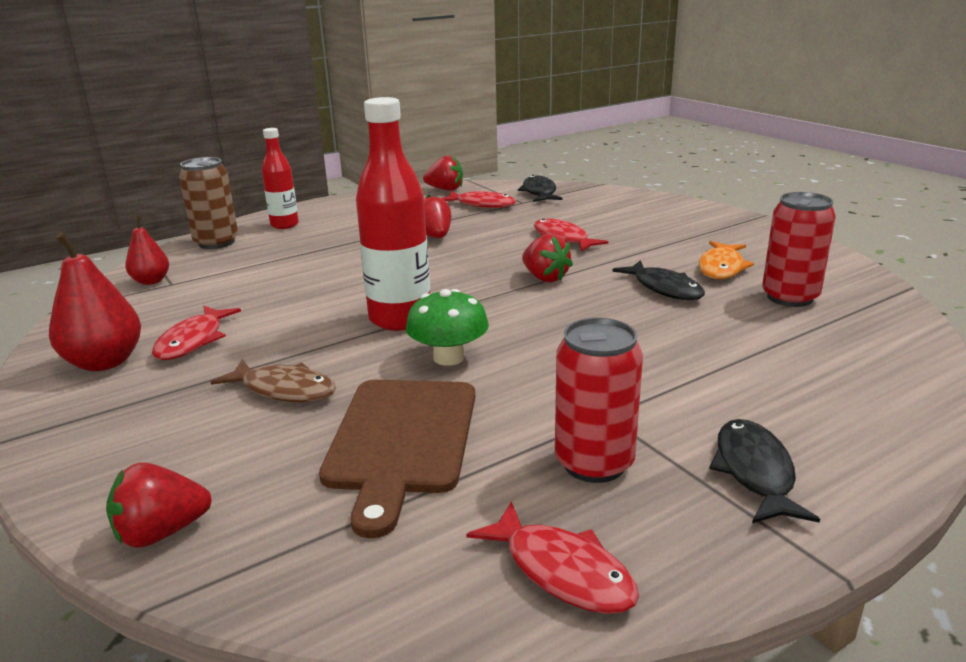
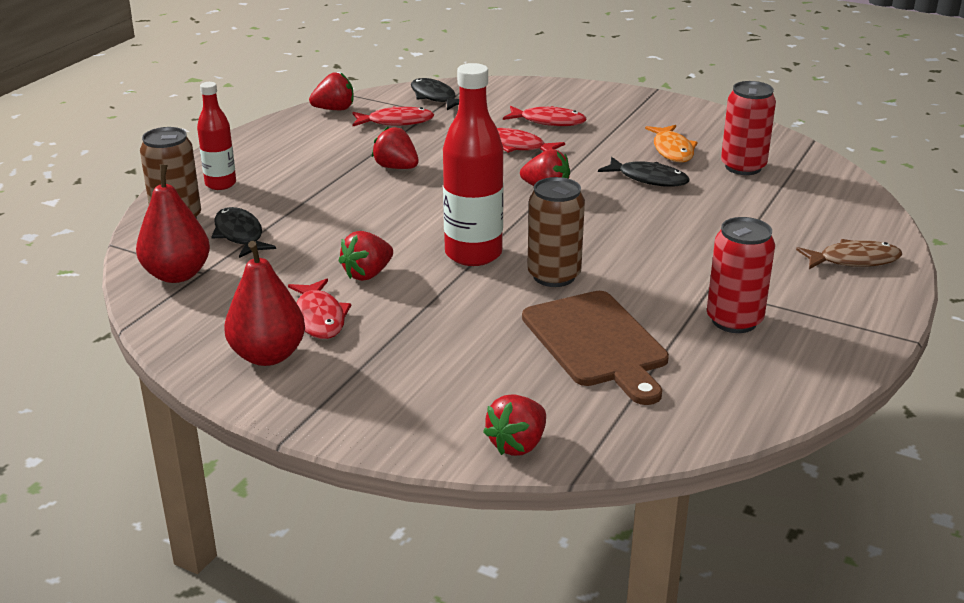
camera: 30 degrees left, 5 degrees up
red pear [125,216,169,285] -> red pear [136,164,210,283], size x1.64
brown fish [211,359,336,402] -> brown fish moved to [796,239,902,269]
green mushroom [406,289,489,366] -> brown can [527,177,585,287]
red fish [466,501,639,614] -> red fish moved to [503,106,587,126]
black fish [709,419,820,523] -> black fish moved to [211,207,276,258]
none -> red strawberry [339,231,393,281]

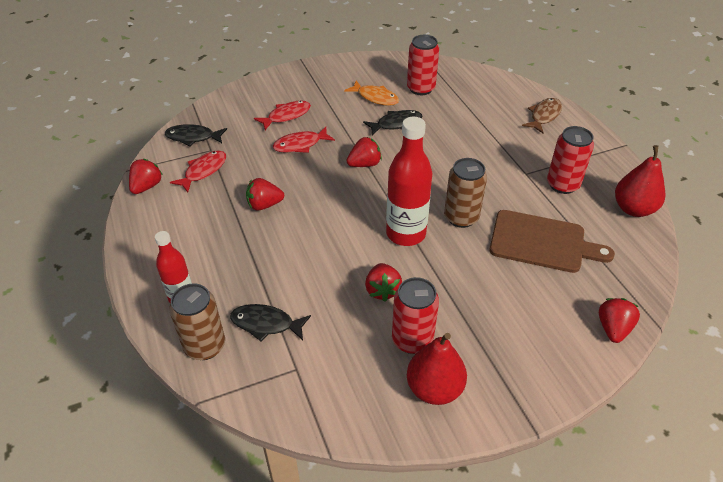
camera: 50 degrees left, 15 degrees up
red pear [136,164,210,283] -> red pear moved to [615,145,665,217]
red fish [288,278,351,339] -> red can [392,277,439,354]
red strawberry [483,394,546,456] -> red strawberry turned 150 degrees counterclockwise [599,298,640,343]

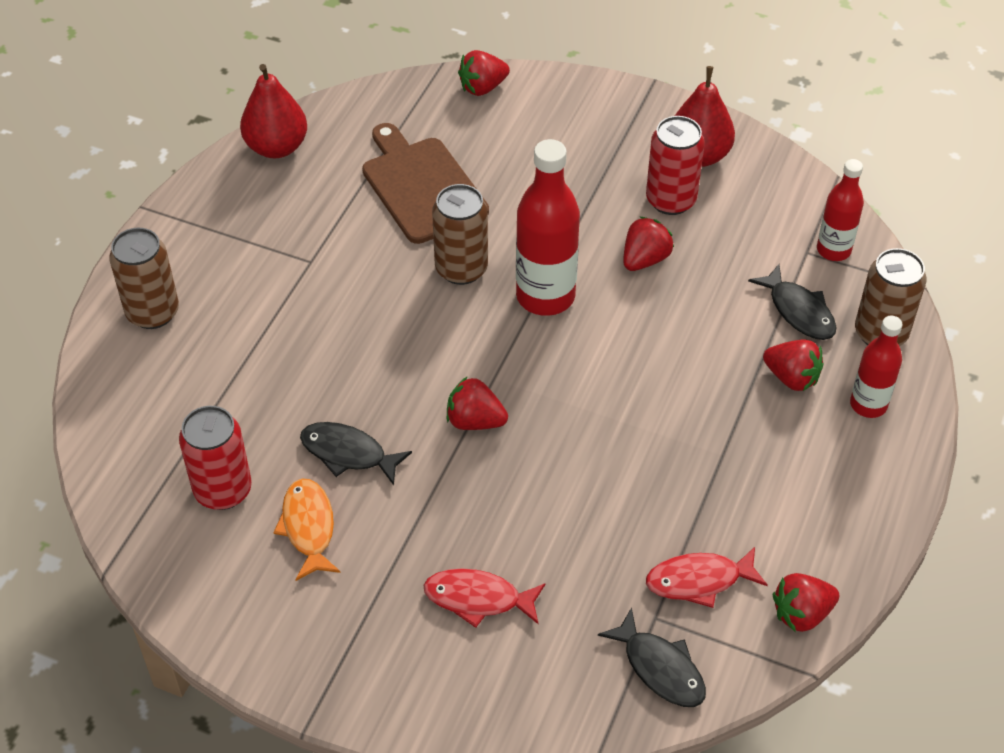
camera: 135 degrees left, 5 degrees up
red strawberry [246,178,284,211] -> red strawberry moved to [763,340,824,391]
red fish [273,127,335,153] -> none
brown fish [522,98,562,133] -> brown can [109,228,179,329]
red can [547,126,594,194] -> none
none -> red bottle [817,159,864,261]

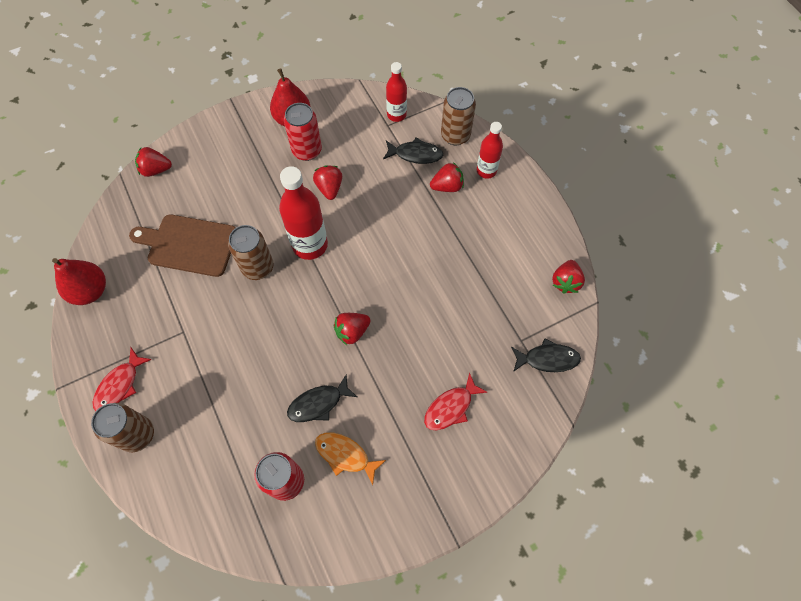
camera: 50 degrees left, 15 degrees up
red strawberry [458,50,510,96] -> red strawberry turned 75 degrees clockwise [135,147,172,177]
red fish [646,547,768,608] -> red fish moved to [92,348,152,411]

